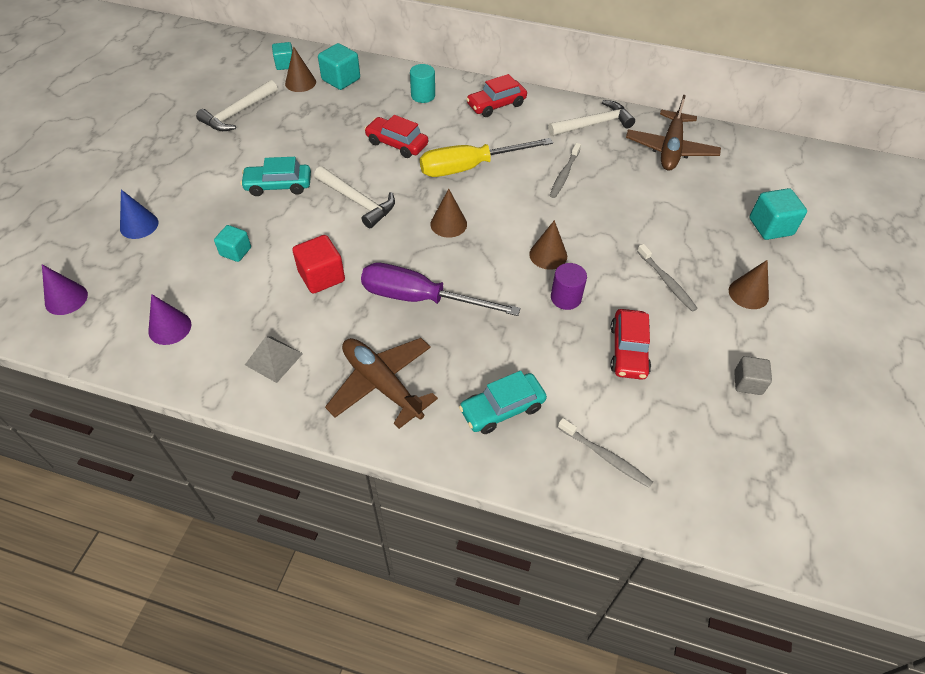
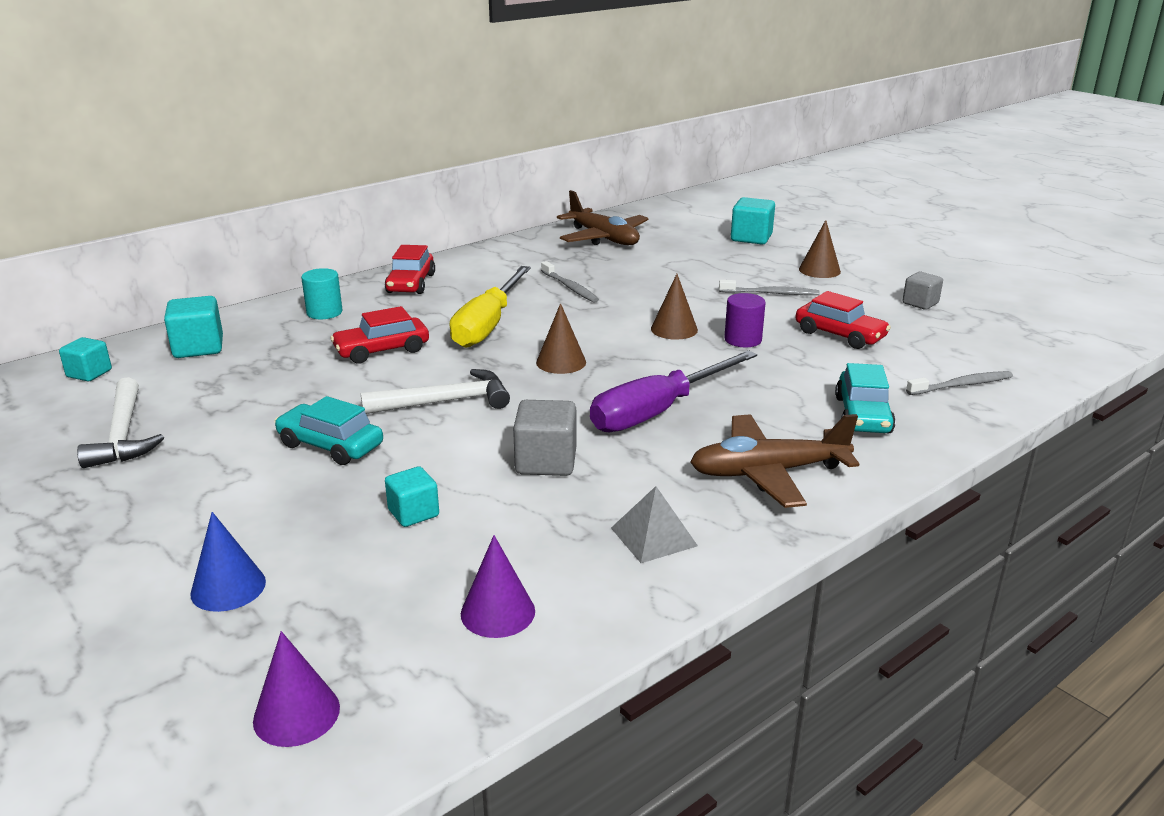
camera: 55 degrees left, 25 degrees down
turquoise car [240,157,311,196] -> turquoise car turned 90 degrees clockwise [274,396,383,465]
brown cone [285,46,316,92] -> none
red cube [292,235,345,294] -> grey cube [513,400,576,476]
white hammer [548,100,635,136] -> none

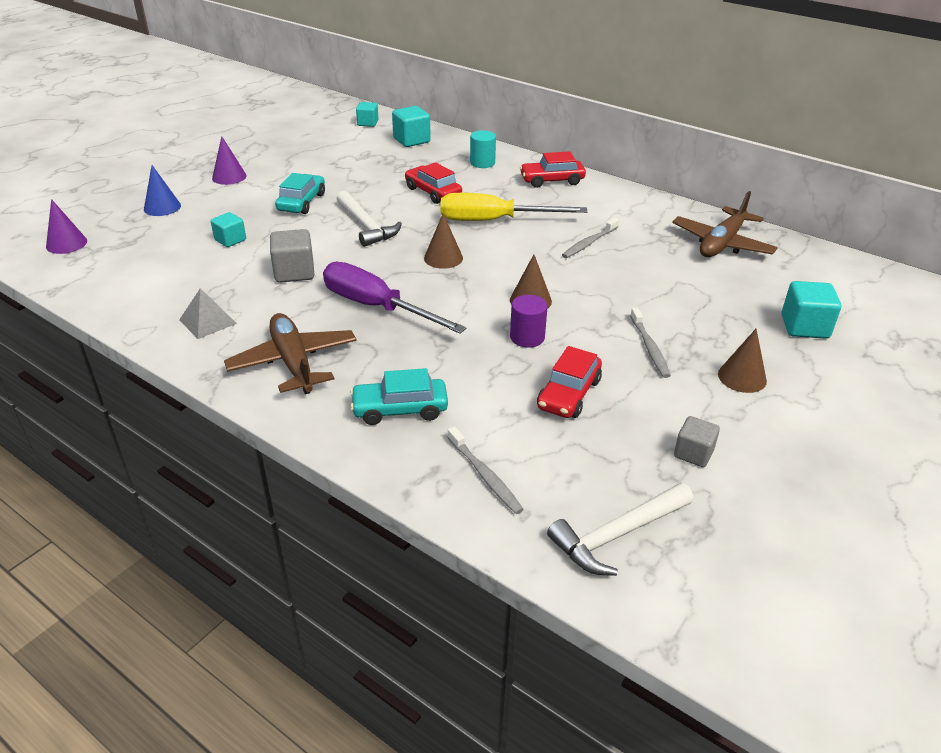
camera: 75 degrees right, 10 degrees up
white hammer [77,377,164,468] -> white hammer moved to [547,483,693,576]
purple cone [461,535,535,638] -> purple cone moved to [212,136,247,185]

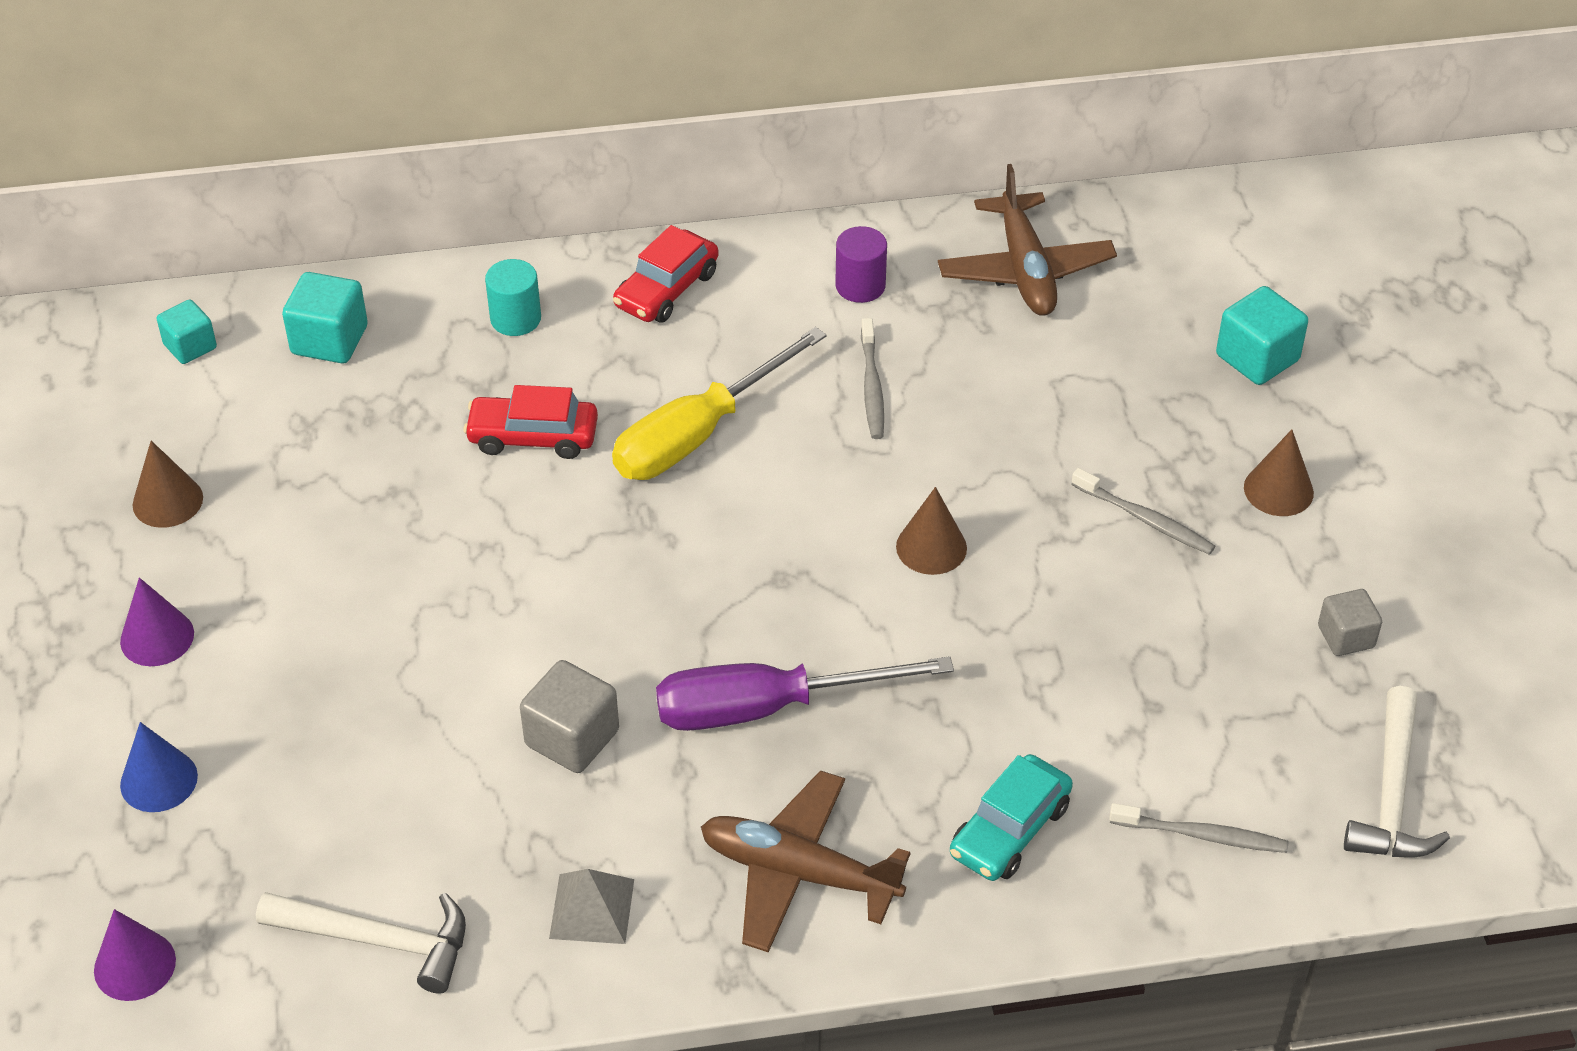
camera: 45 degrees left, 10 degrees up
turquoise cube [211,212,246,247] -> none
turquoise car [275,173,325,214] -> none
white hammer [337,191,402,247] -> white hammer moved to [256,892,466,994]
brown cone [424,214,463,269] -> brown cone moved to [133,441,203,528]
purple cylinder [510,295,548,348] -> purple cylinder moved to [835,226,887,303]
red car [537,346,602,418] -> none

